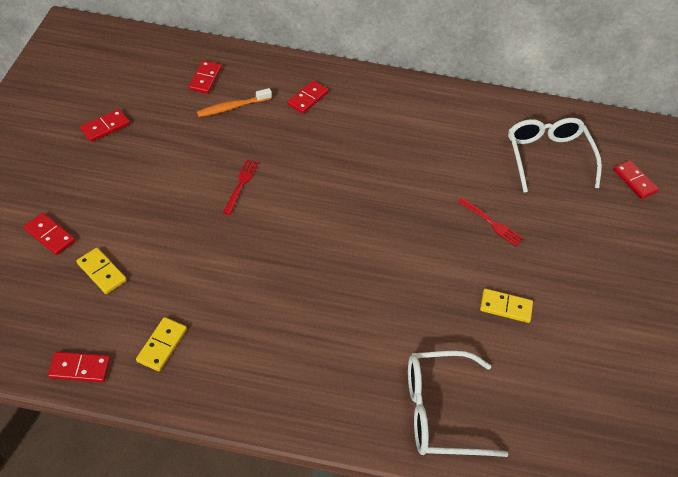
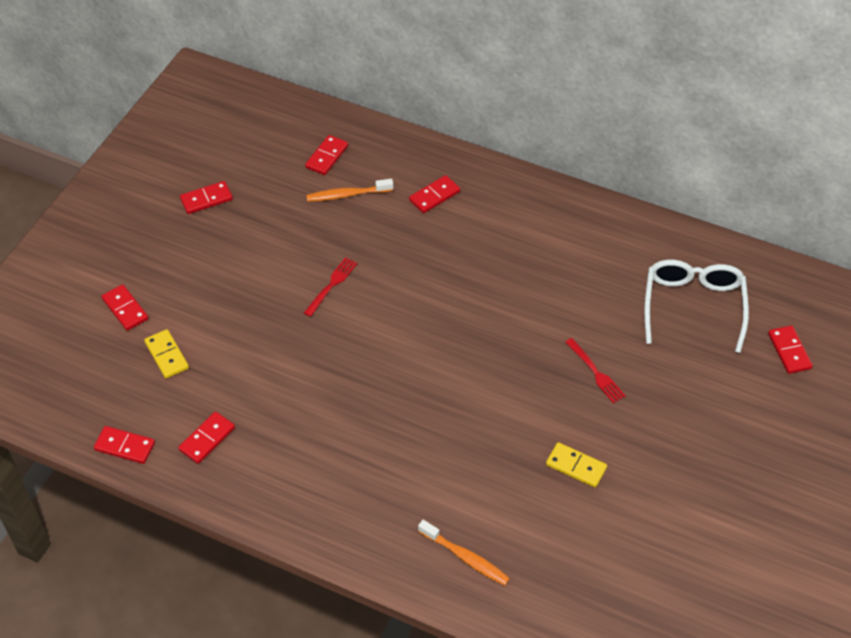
camera: 20 degrees right, 0 degrees up
yellow domino [136,317,187,371] -> red domino [178,412,235,464]
white glasses [408,351,509,457] -> orange toothbrush [418,520,510,586]

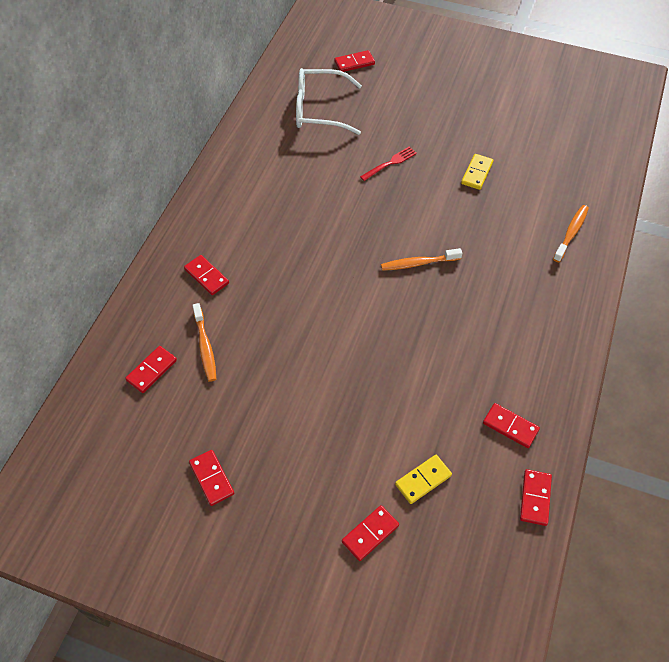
camera: 95 degrees left, 5 degrees up
red fork [304,257,358,317] -> none
red domino [305,135,348,175] -> red domino turned 75 degrees counterclockwise [125,346,177,393]
none -> orange toothbrush [381,248,462,271]

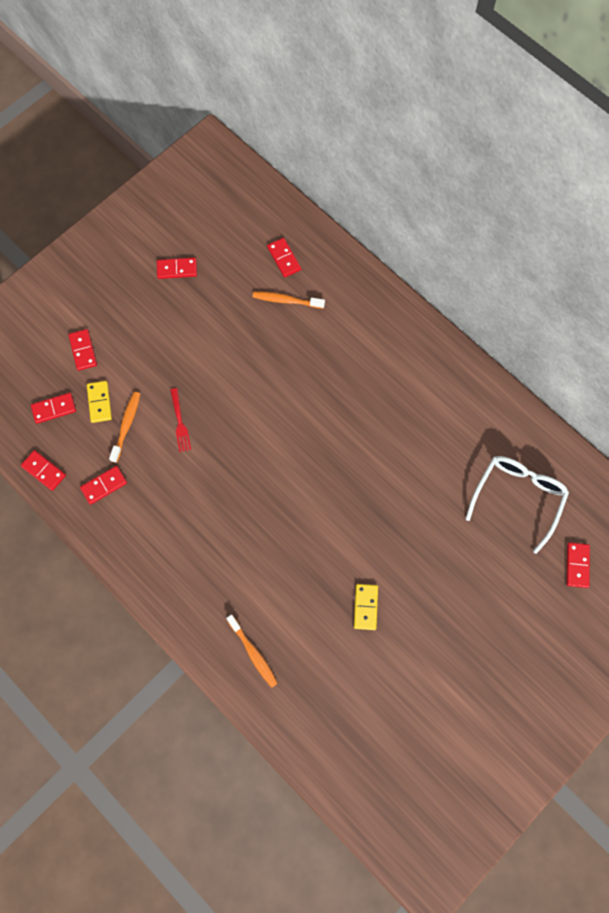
camera: 115 degrees right, 15 degrees up
red domino [184,255,229,295] -> red domino moved to [31,393,76,424]
red fork [360,146,417,181] -> red fork moved to [170,388,191,452]
orange toothbrush [381,248,462,271] -> orange toothbrush moved to [109,392,140,463]
yellow domino [461,154,494,190] -> yellow domino turned 45 degrees clockwise [354,584,378,630]

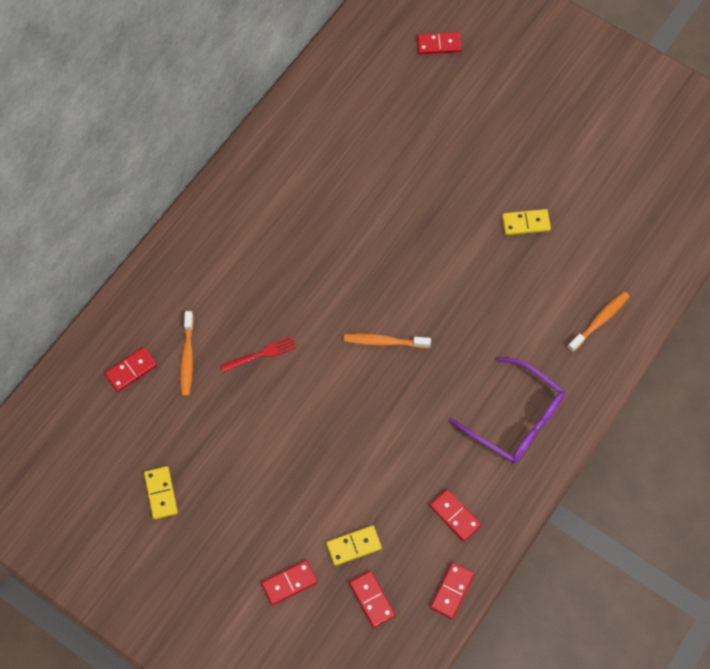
camera: 100 degrees left, 5 degrees down
orange toothbrush [109,392,140,463] -> orange toothbrush moved to [344,333,431,348]
red domino [157,257,197,279] -> yellow domino [144,466,178,519]
red fork [170,388,191,452] -> red fork moved to [220,336,296,373]
white glasses [466,456,569,554] -> none
none -> purple glasses [449,357,565,464]

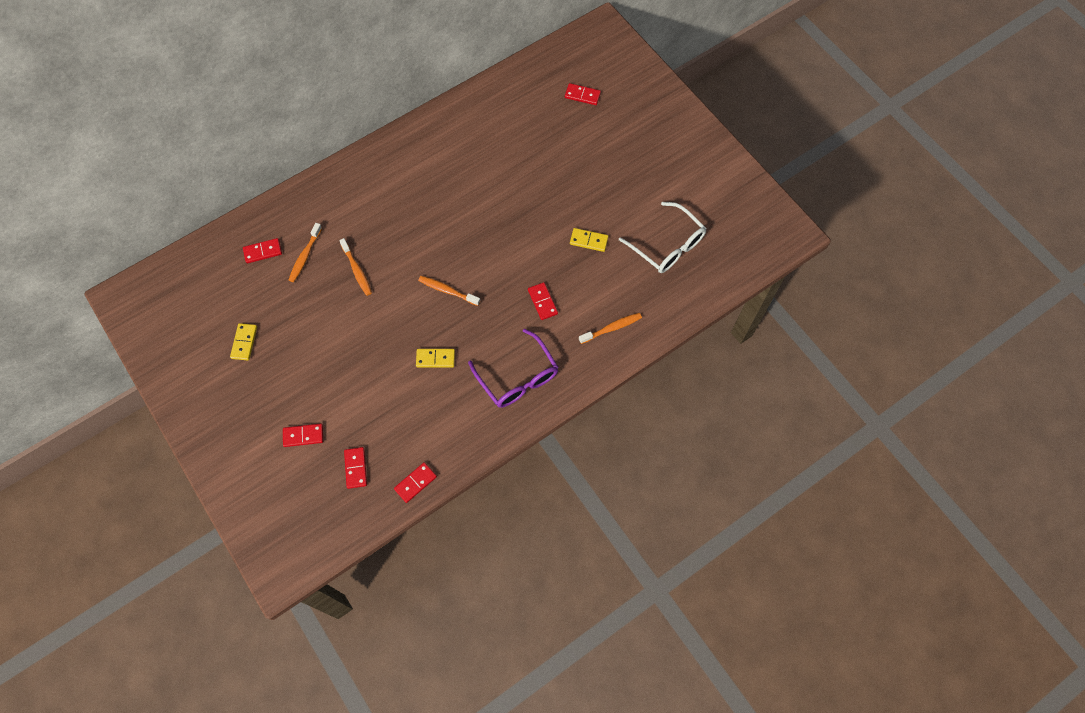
camera: 20 degrees right, 0 degrees up
red fork [220,336,296,373] -> orange toothbrush [339,238,372,296]
yellow domino [326,525,382,566] -> yellow domino moved to [416,349,455,367]
red domino [430,489,481,542] -> red domino moved to [528,282,558,320]
none -> white glasses [619,202,706,273]

